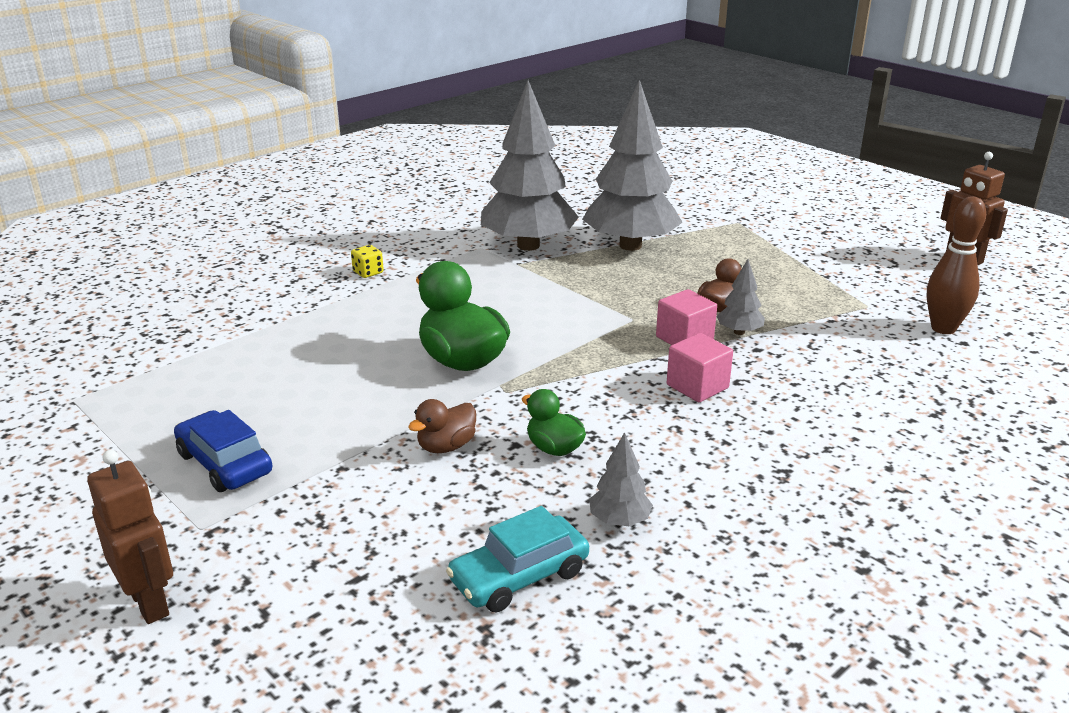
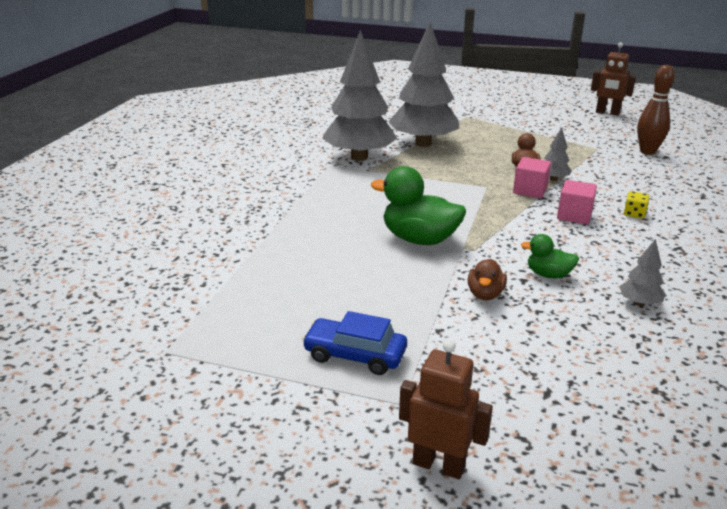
camera: 30 degrees left, 0 degrees up
yellow dice [351,245,384,278] -> yellow dice moved to [624,191,649,219]
turquoise car [446,506,589,612] -> none

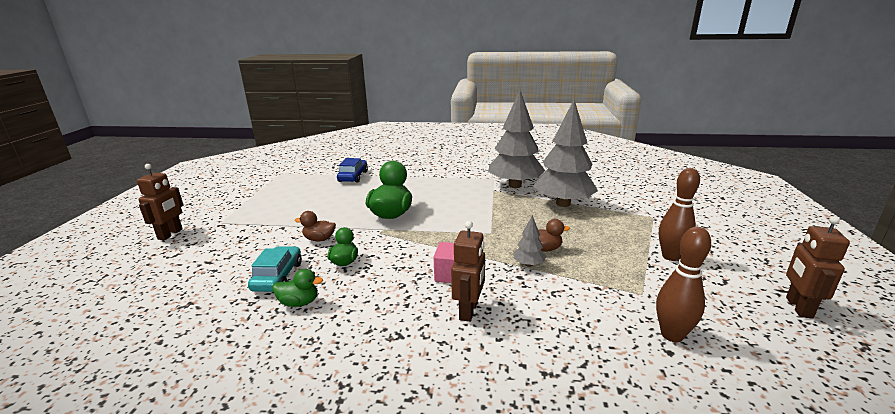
camera: 80 degrees right, 5 degrees down
blue car [302,311,407,375] -> blue car moved to [337,158,368,183]
pink cube [513,157,551,198] -> none
grey tree [620,239,666,306] -> green duck [272,269,323,307]
yellow dice [624,191,649,219] -> brown robot [451,221,485,322]
none -> turquoise car [248,246,302,292]
none -> brown bowling pin [659,168,700,261]

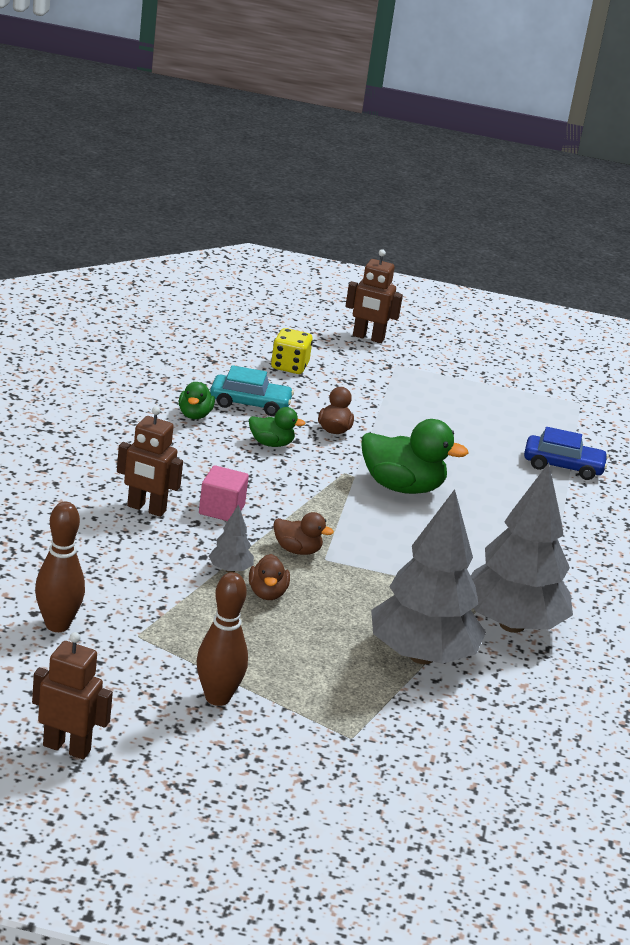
camera: 90 degrees right, 5 degrees up
none -> yellow dice [271,328,313,374]
none -> brown duck [273,512,334,555]

